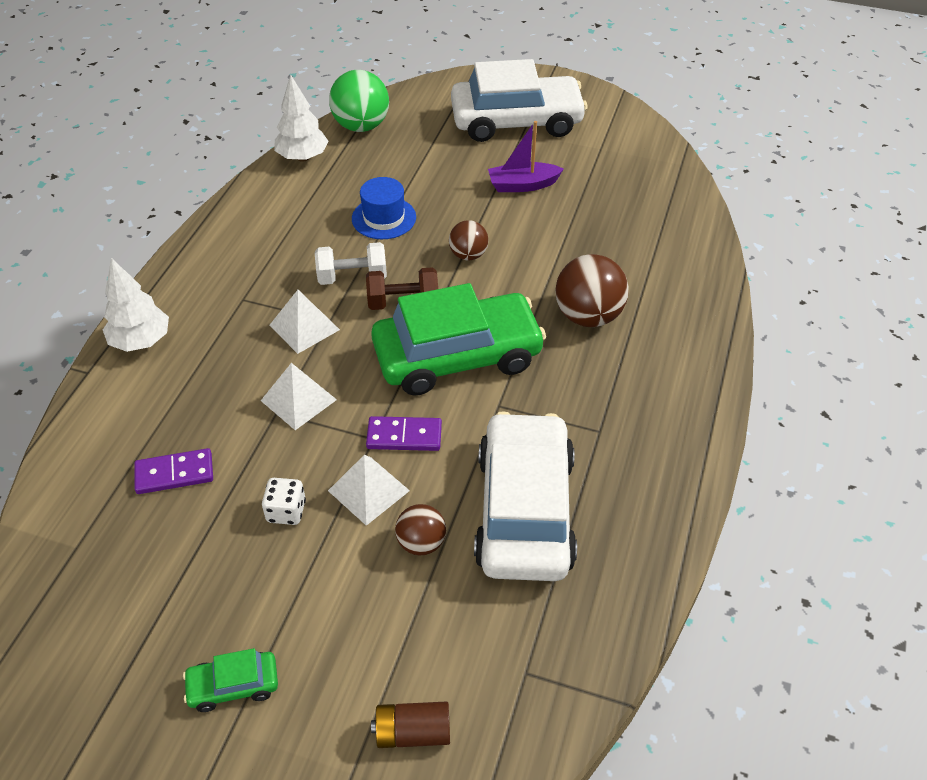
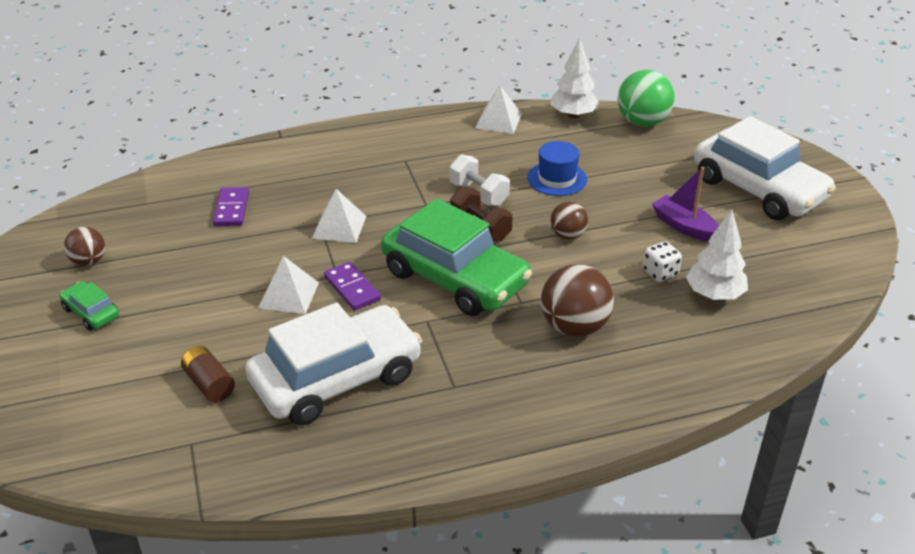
camera: 55 degrees right, 10 degrees down
white tree [103,258,169,352] -> white tree moved to [686,210,748,300]
purple domino [134,448,213,494] -> purple domino turned 45 degrees clockwise [213,187,249,226]
white dice [262,478,306,525] -> white dice moved to [643,241,682,282]
white pyramid [270,290,340,354] -> white pyramid moved to [475,85,522,134]
brown battery [371,701,450,748] -> brown battery moved to [181,346,235,402]
brown ball [395,504,446,555] -> brown ball moved to [64,227,105,266]

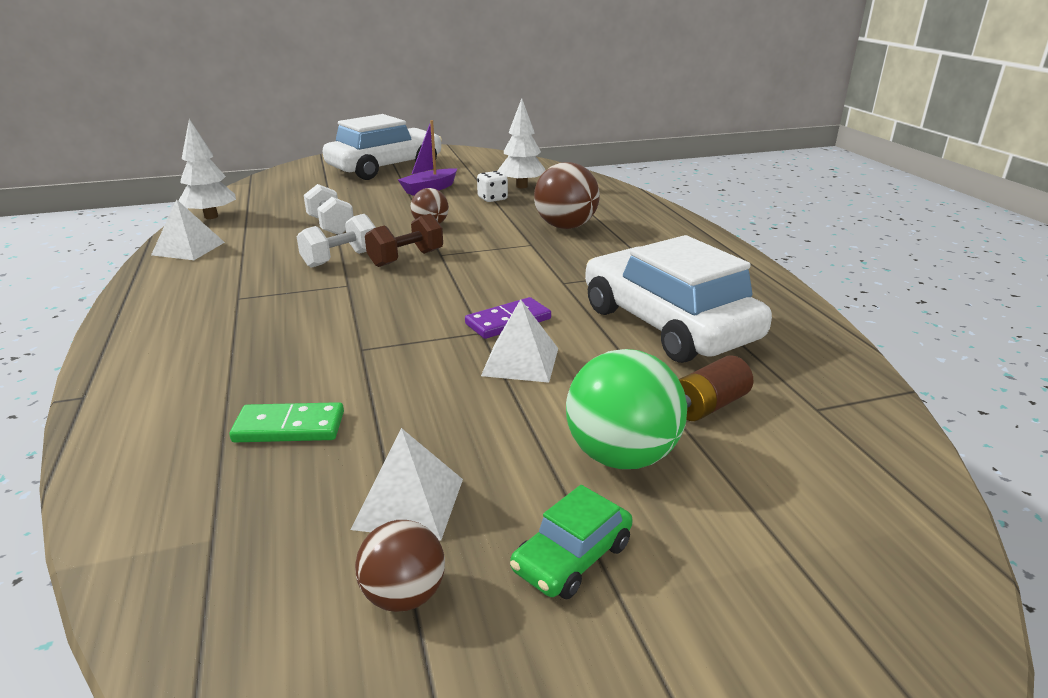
camera: 90 degrees left, 10 degrees down
purple domino [213,187,249,226] -> green domino [229,402,344,442]
white pyramid [312,189,366,243] -> white pyramid moved to [351,428,463,541]
green car [381,199,532,316] -> none
blue hat [527,141,587,196] -> white dumbbell [304,184,354,235]
green ball [617,70,675,127] -> green ball moved to [566,349,687,469]

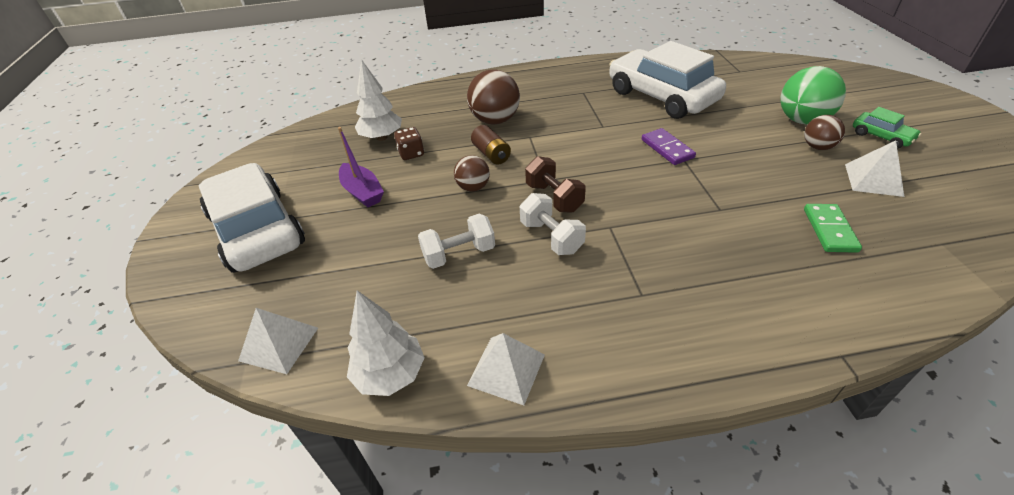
camera: 80 degrees left, 15 degrees up
brown ball [355,520,445,612] -> brown ball moved to [804,115,845,150]
white dice [477,171,508,202] -> brown dice [394,127,424,160]
white pyramid [481,299,558,383] -> white pyramid moved to [238,308,318,374]
white car [585,235,772,363] -> white car turned 75 degrees clockwise [609,41,726,119]
brown battery [679,355,754,421] -> brown battery moved to [471,125,511,165]

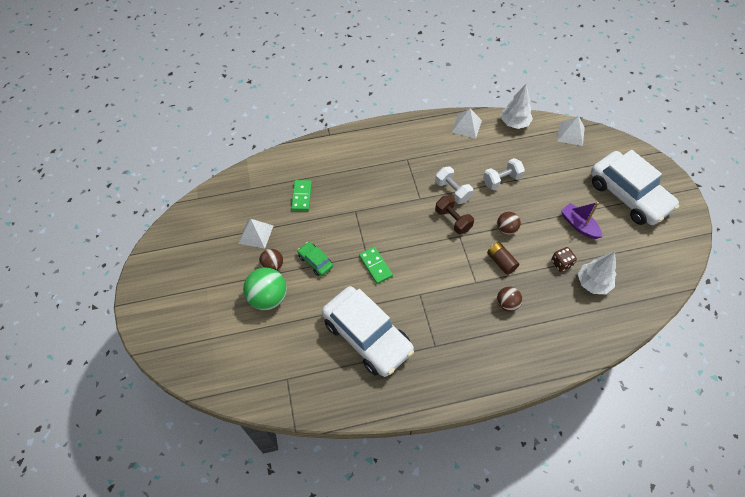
camera: 175 degrees right, 15 degrees up
brown ball [467,70,520,125] -> brown ball [497,287,522,312], size x0.59
purple domino [642,128,696,165] -> green domino [359,247,393,284]
green car [853,107,922,149] -> green car moved to [297,242,333,276]

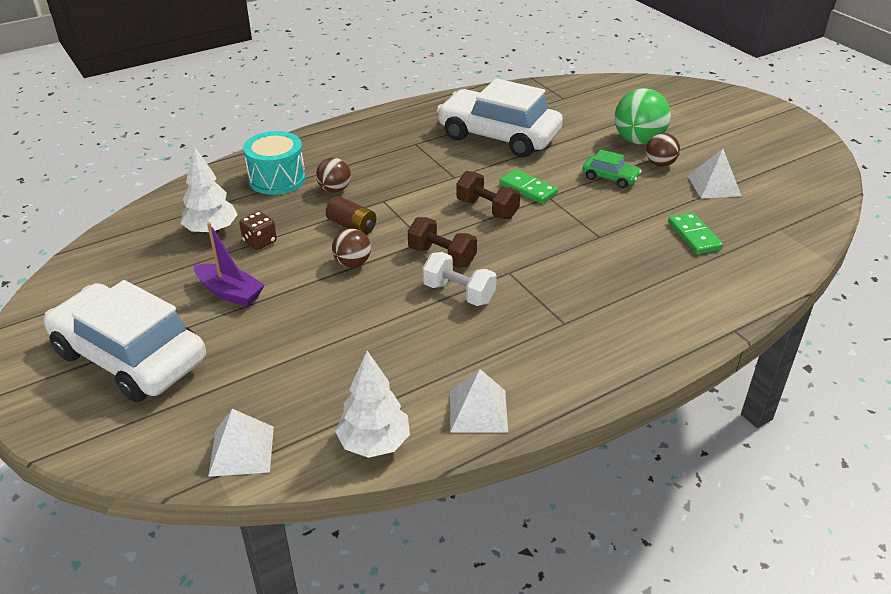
camera: 160 degrees right, 20 degrees down
white dumbbell [483,158,525,190] -> none
none -> turquoise drum [243,131,306,195]
none -> brown dumbbell [456,171,520,219]

